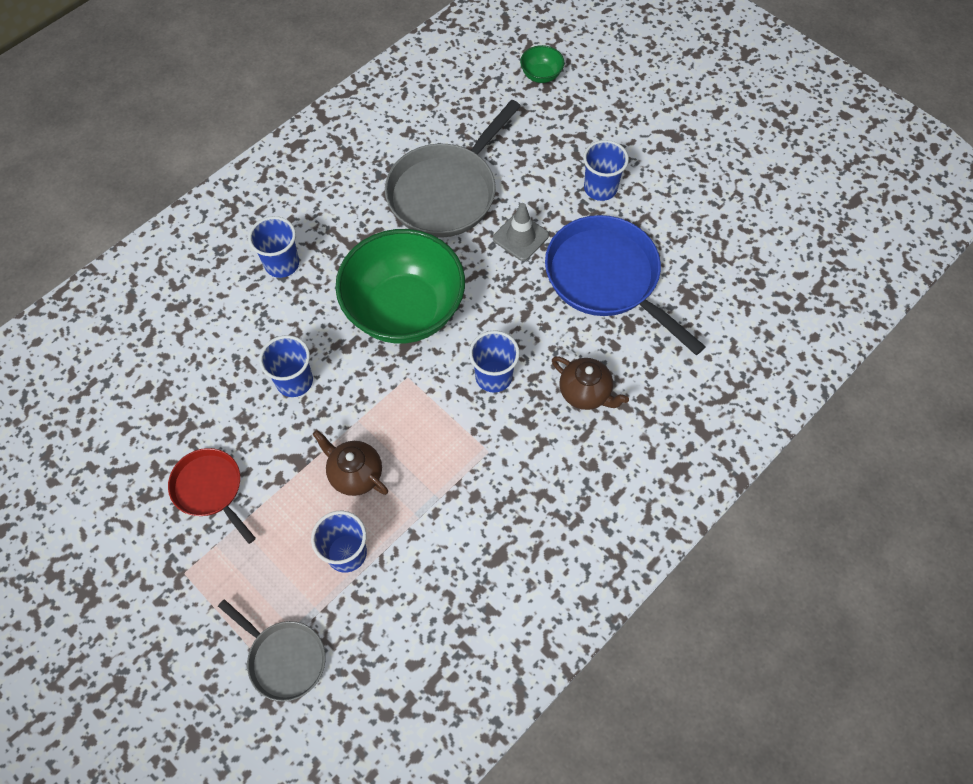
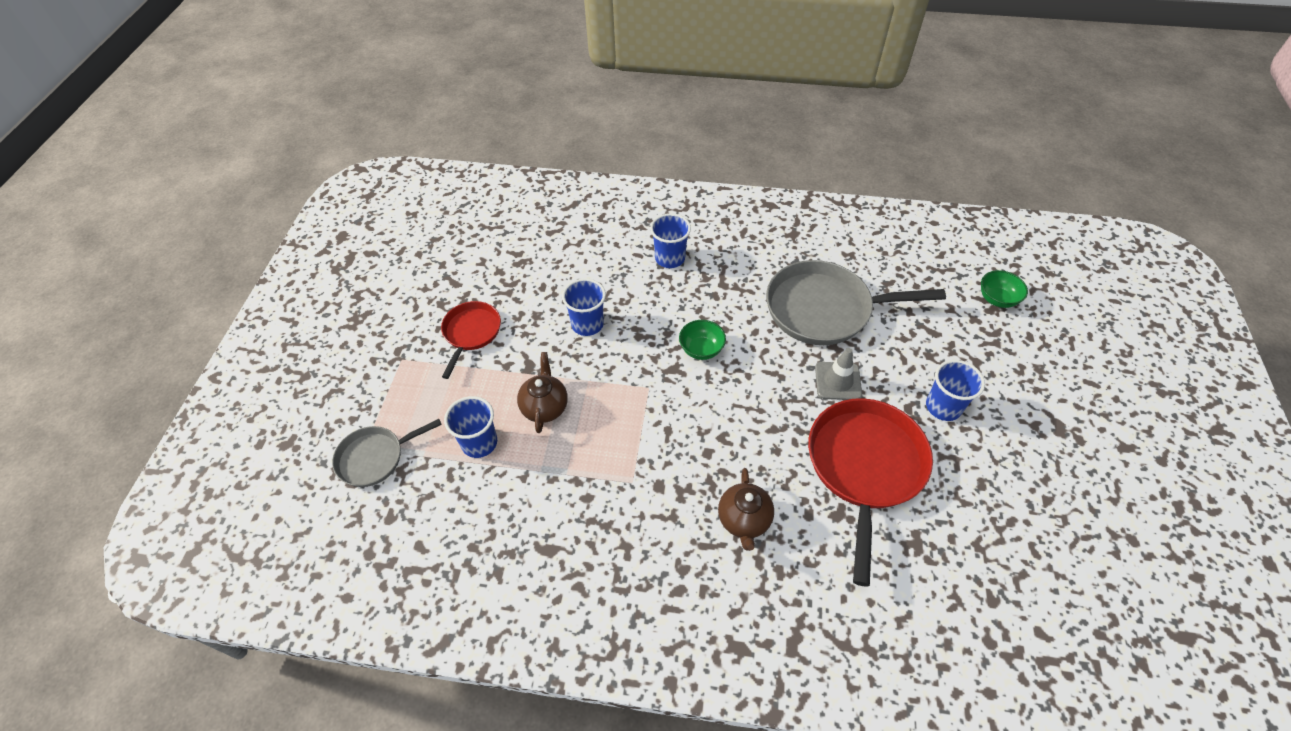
camera: 55 degrees right, 10 degrees down
grey pan [218,599,326,702] -> grey pan turned 60 degrees clockwise [332,419,442,487]
green bowl [335,229,465,344] -> green bowl [679,320,726,360], size x0.40
blue cup [469,331,520,393] -> none
blue pan [545,215,706,355] -> red pan [808,398,933,587]

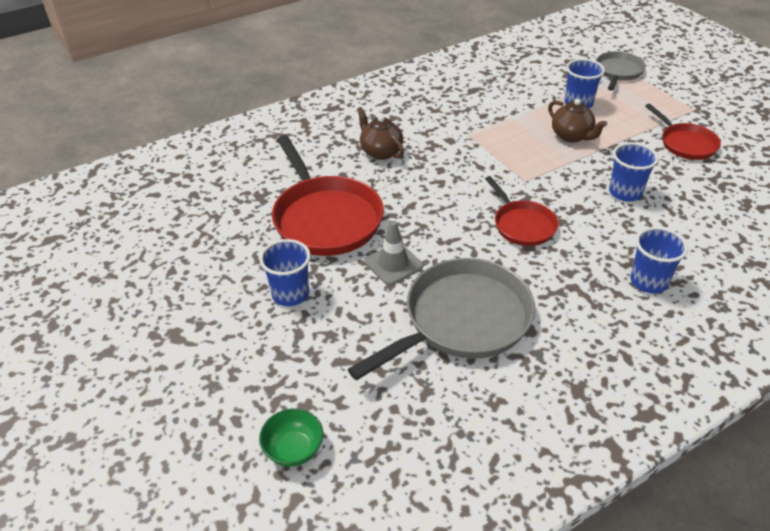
camera: 140 degrees right, 10 degrees down
green bowl [679,320,726,360] -> red pan [485,176,558,246]

